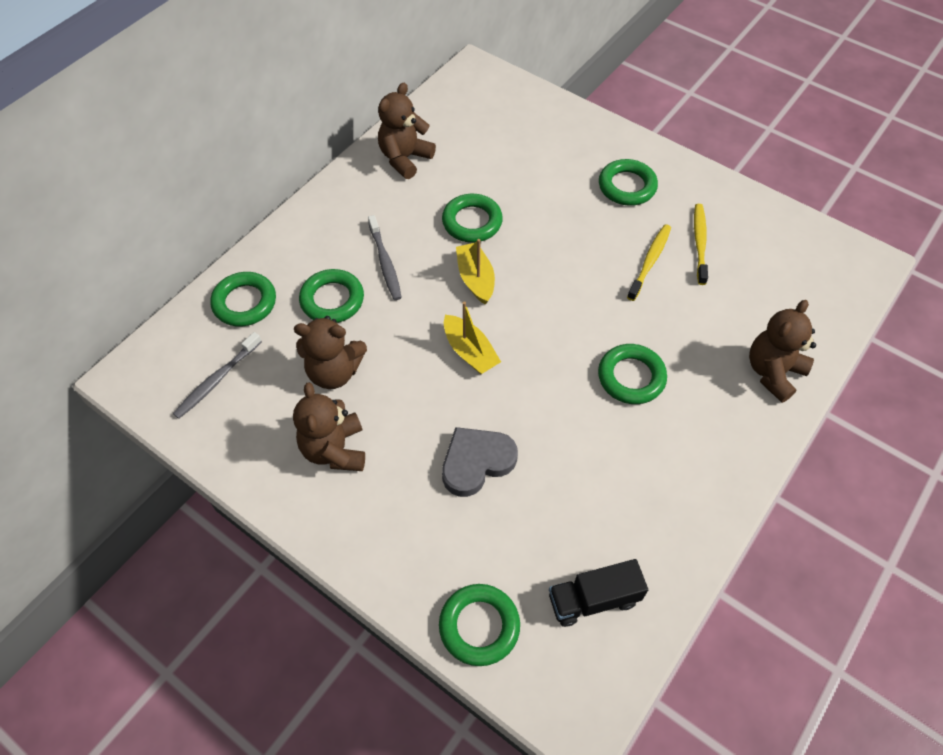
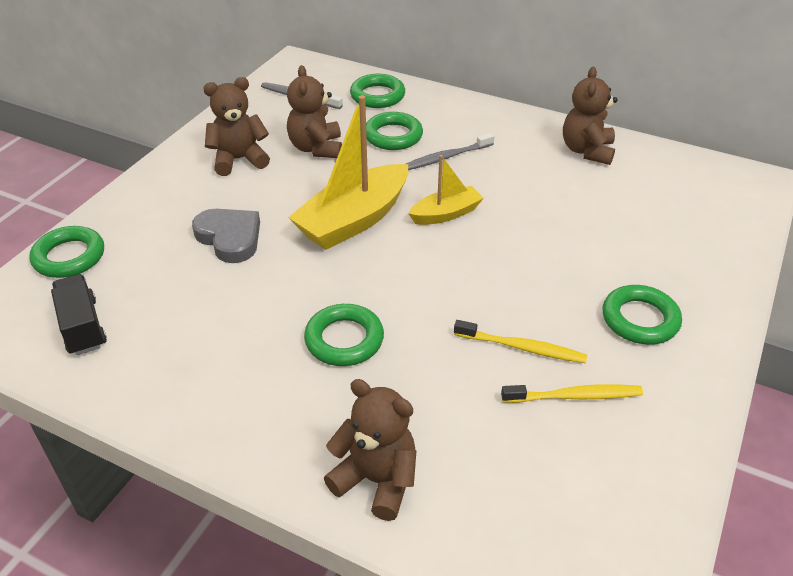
camera: 80 degrees right, 15 degrees down
brown teddy bear [378,83,436,179] -> brown teddy bear turned 105 degrees counterclockwise [563,67,618,165]
green ring [442,194,503,242] -> none
yellow boat [444,301,501,374] -> yellow boat [288,95,408,250], size x1.81

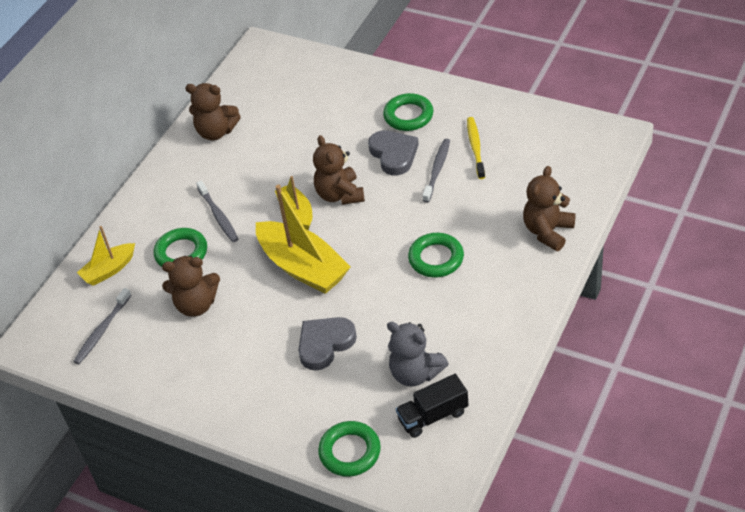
camera: 85 degrees left, 5 degrees up
brown teddy bear [203,77,270,176] -> brown teddy bear moved to [313,135,365,205]
green ring [350,74,405,108] -> yellow boat [77,226,135,286]
yellow toothbrush [454,320,587,363] -> grey toothbrush [422,139,450,203]
none -> grey heart [368,130,419,176]
none -> grey teddy bear [387,322,449,386]

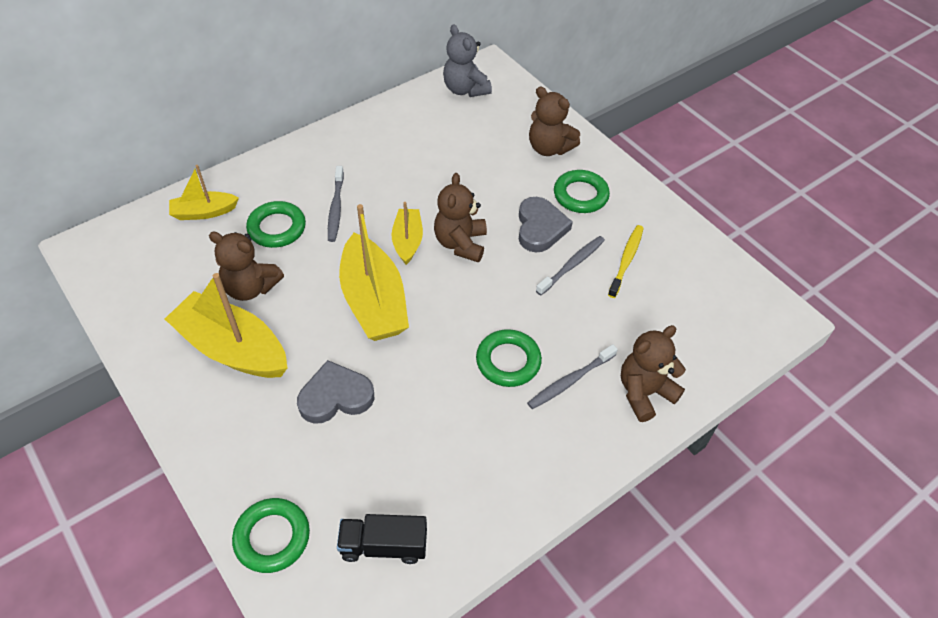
camera: 20 degrees right, 5 degrees up
grey toothbrush [73,288,131,364] -> grey toothbrush moved to [527,344,618,409]
brown teddy bear [185,83,241,140] -> brown teddy bear moved to [529,87,580,156]
grey teddy bear [387,322,449,386] -> grey teddy bear moved to [443,24,492,97]
none -> yellow boat [165,273,287,378]

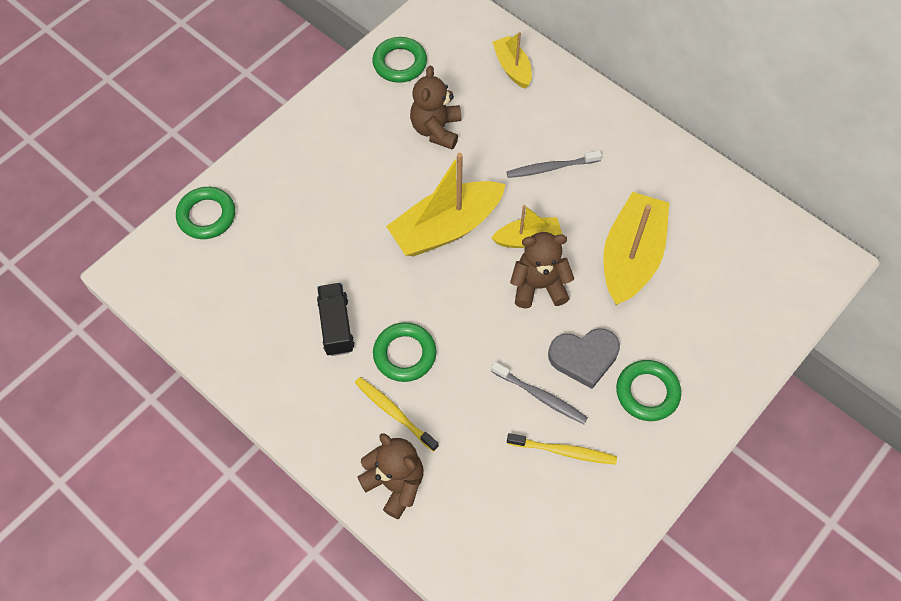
camera: 80 degrees right, 10 degrees up
yellow boat [165,273,287,378] -> yellow boat moved to [603,192,669,305]
green ring [246,201,306,248] -> green ring moved to [372,37,427,83]
grey heart [297,360,374,424] -> none
black truck [337,514,427,564] -> black truck moved to [317,283,355,356]
grey teddy bear [443,24,492,97] -> none
grey toothbrush [527,344,618,409] -> yellow toothbrush [355,377,439,452]
brown teddy bear [529,87,580,156] -> none

